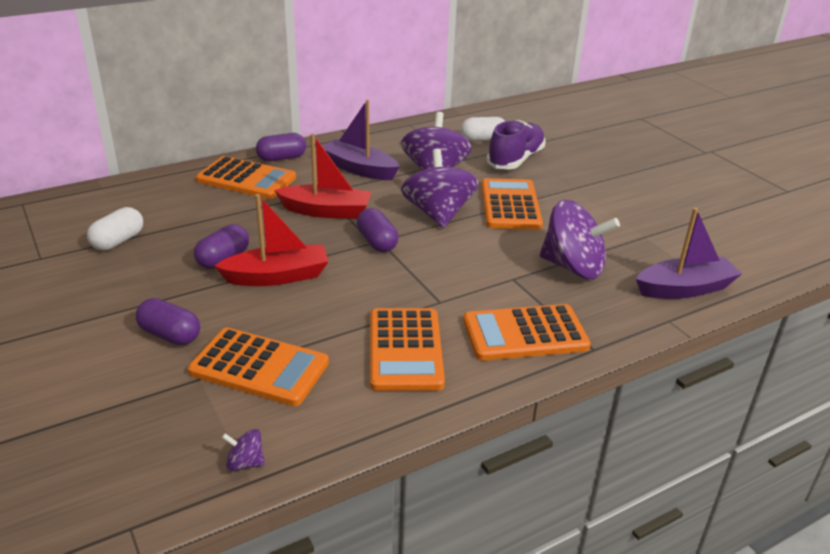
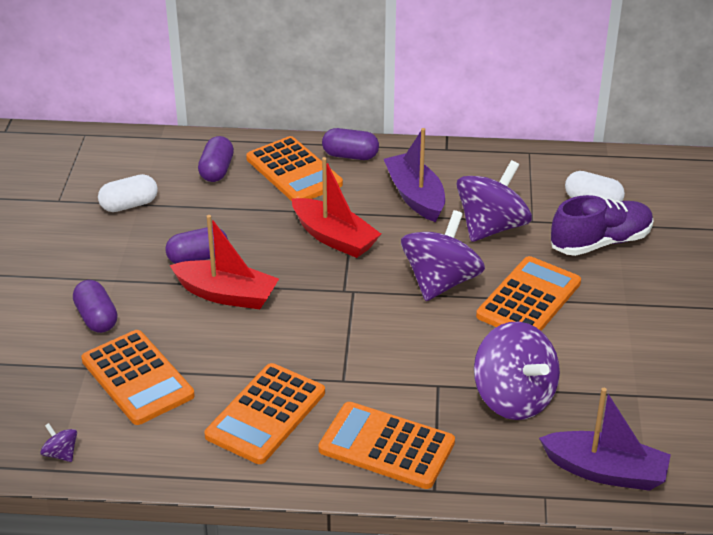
camera: 35 degrees right, 5 degrees up
purple capsule [357,208,398,252] -> purple capsule moved to [198,136,234,182]

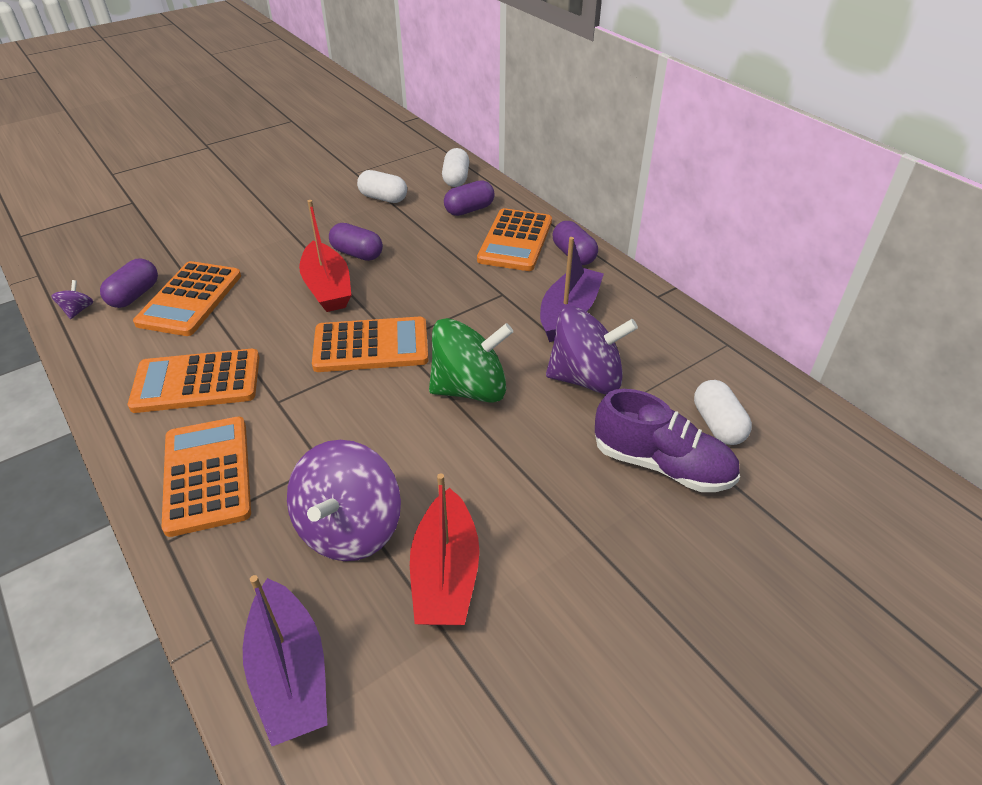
camera: 50 degrees right, 5 degrees up
purple capsule [73,280,118,333] -> purple capsule moved to [100,258,158,308]
red boat [292,157,381,258] -> red boat moved to [410,473,480,625]
purple spinning top [401,210,485,301] -> green spinning top [429,318,513,402]
orange calculator [476,256,581,331] -> orange calculator moved to [312,317,428,372]
none -> white capsule [442,148,469,187]

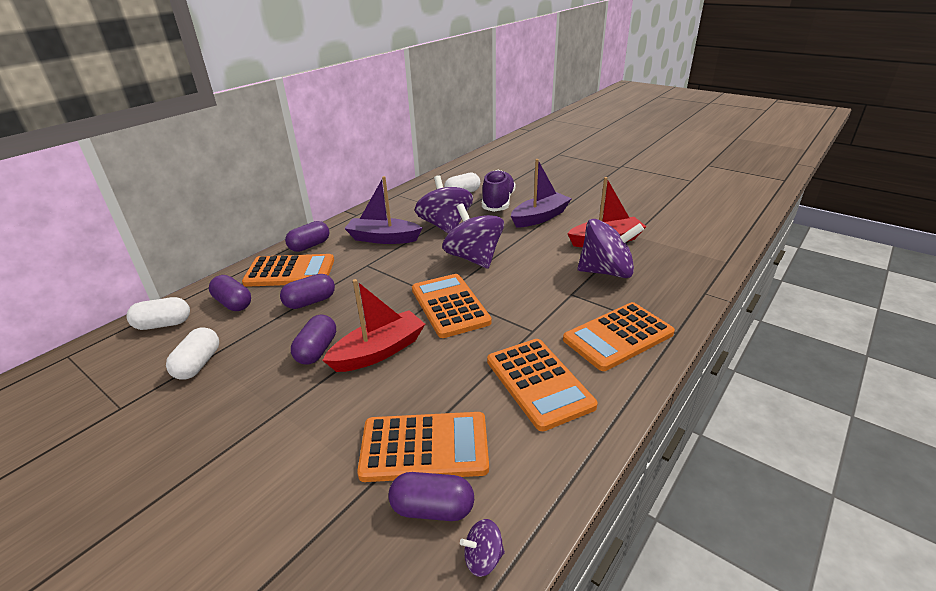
camera: 105 degrees left, 10 degrees down
purple boat [243,575,327,746] -> purple boat moved to [511,159,572,228]
green spinning top [429,318,513,402] -> purple spinning top [442,203,504,269]
none -> purple capsule [280,274,335,309]

